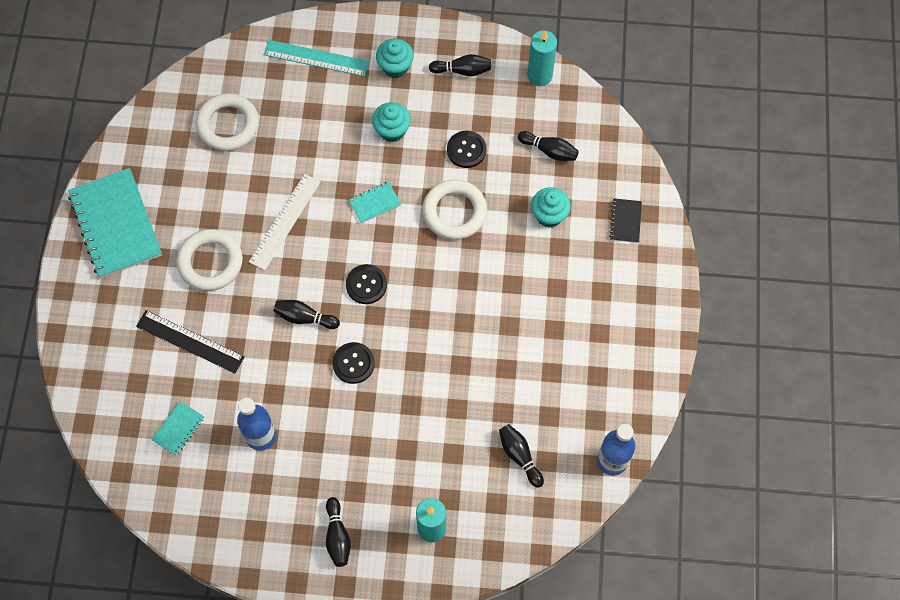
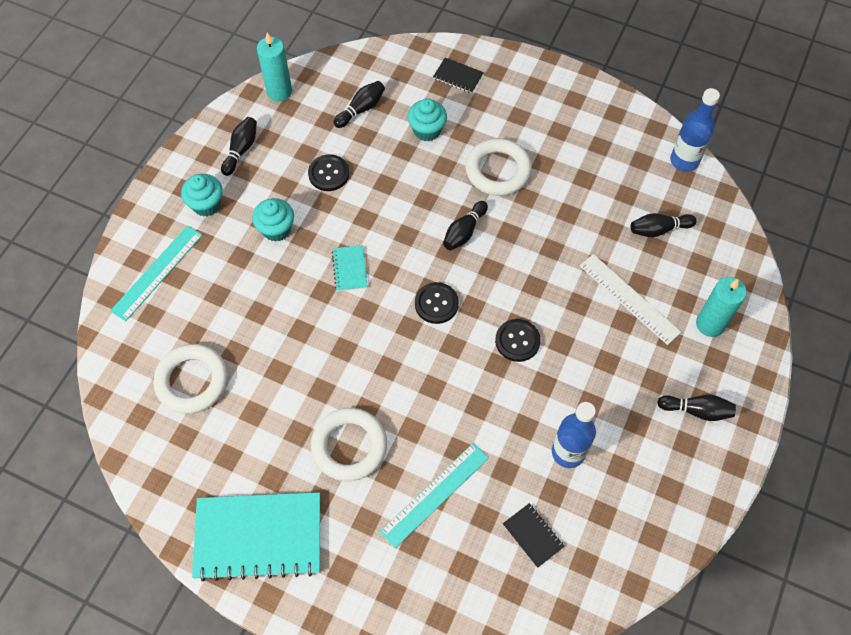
camera: 70 degrees left, 5 degrees down
black ruler [136,310,245,373] -> turquoise ruler [380,443,489,548]
turquoise notebook [151,401,204,456] -> black notebook [503,503,565,568]
white ruler [249,174,320,270] -> white ruler moved to [579,254,681,345]
black bowling pin [274,300,340,329] -> black bowling pin moved to [443,201,488,250]
white ring [422,179,487,240] -> white ring moved to [466,138,532,196]

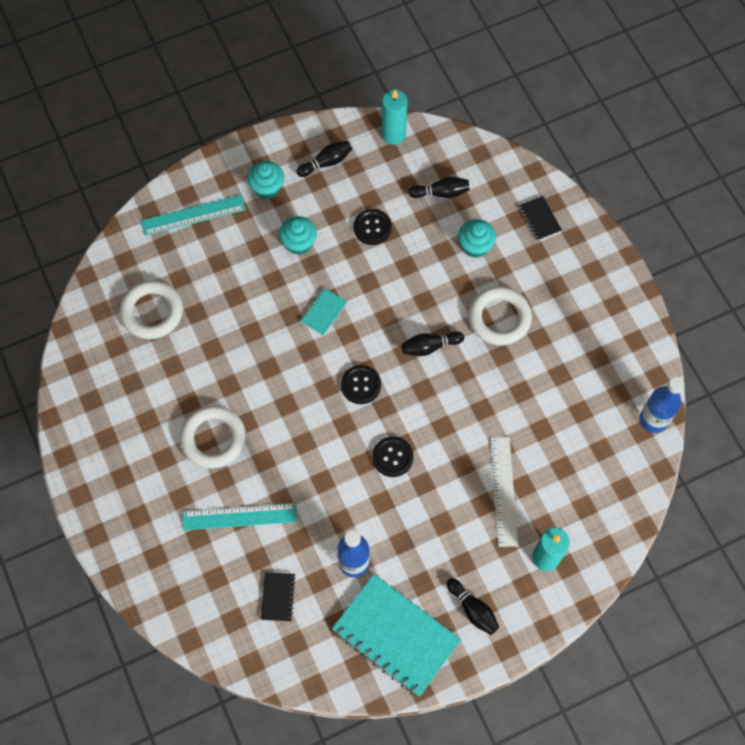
camera: 40 degrees right, 5 degrees up
turquoise notebook [192,492,320,582] -> turquoise notebook moved to [332,574,461,697]
black bowling pin [631,213,697,237] -> none

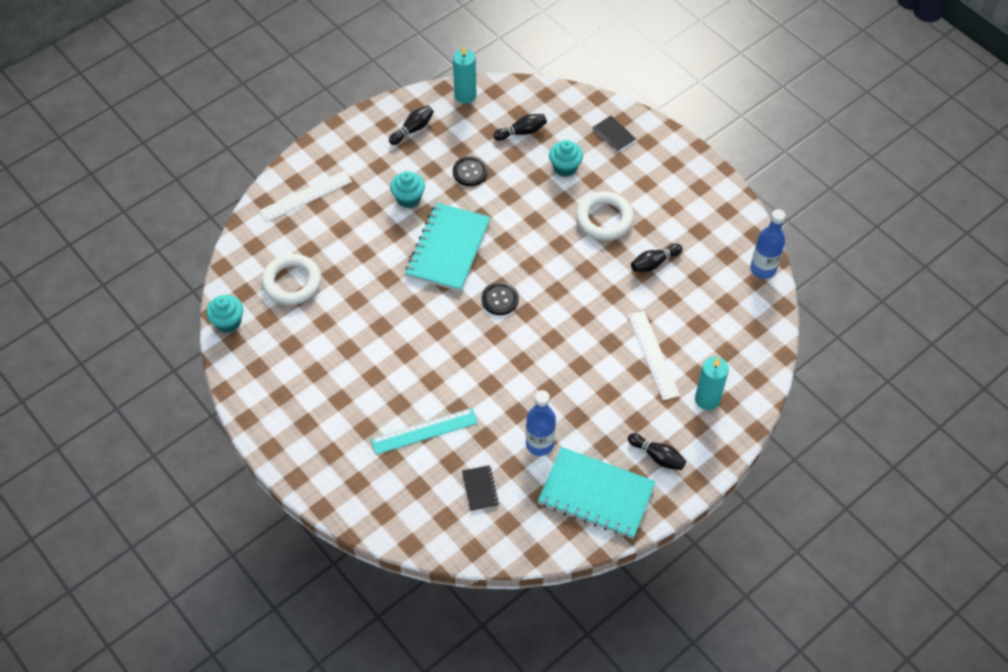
camera: 15 degrees left, 10 degrees down
turquoise ruler [141,195,246,236] -> white ruler [259,171,352,222]
white ring [180,405,246,469] -> none
turquoise cupcake [247,161,284,199] -> turquoise cupcake moved to [206,295,243,333]
turquoise notebook [300,288,347,336] -> turquoise notebook [405,203,491,291], size x2.27
black button [372,436,414,477] -> none
black bowling pin [402,331,464,356] -> black bowling pin moved to [631,244,682,272]

